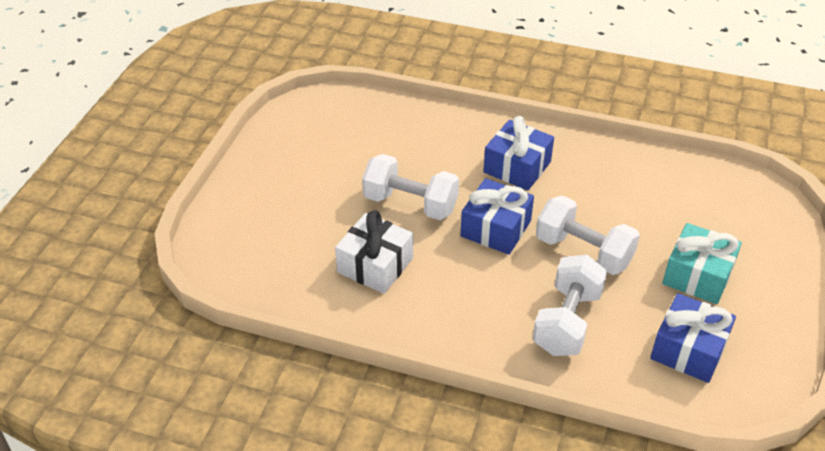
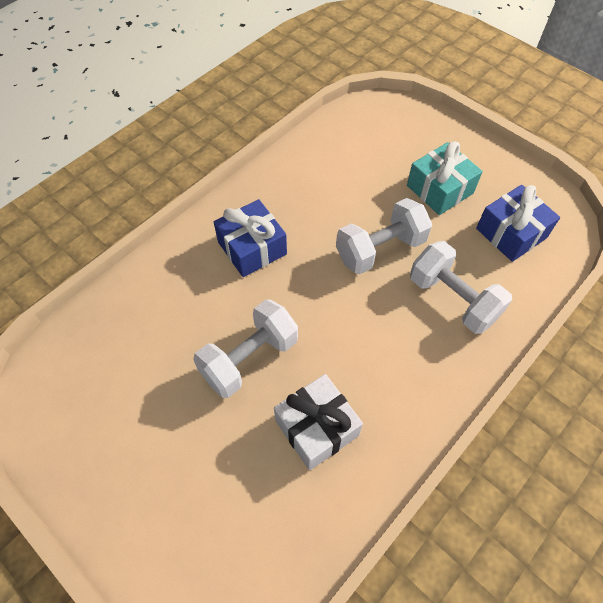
camera: 65 degrees left, 15 degrees up
blue gift [460,178,534,255] -> none

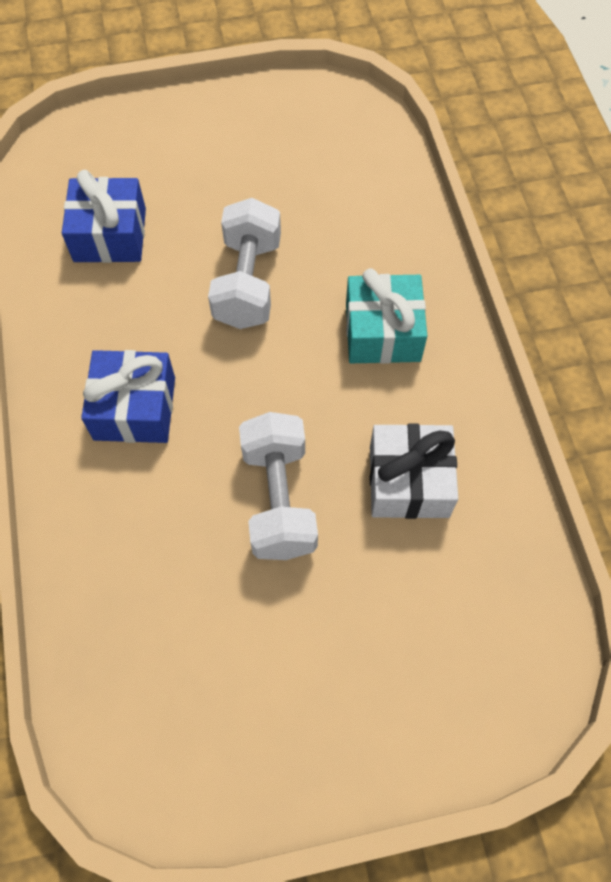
camera: 55 degrees left, 5 degrees up
turquoise gift [407,142,483,215] -> turquoise gift moved to [346,269,427,364]
white dumbbell [410,241,512,334] -> none
blue gift [476,185,560,262] -> blue gift moved to [62,170,146,263]

